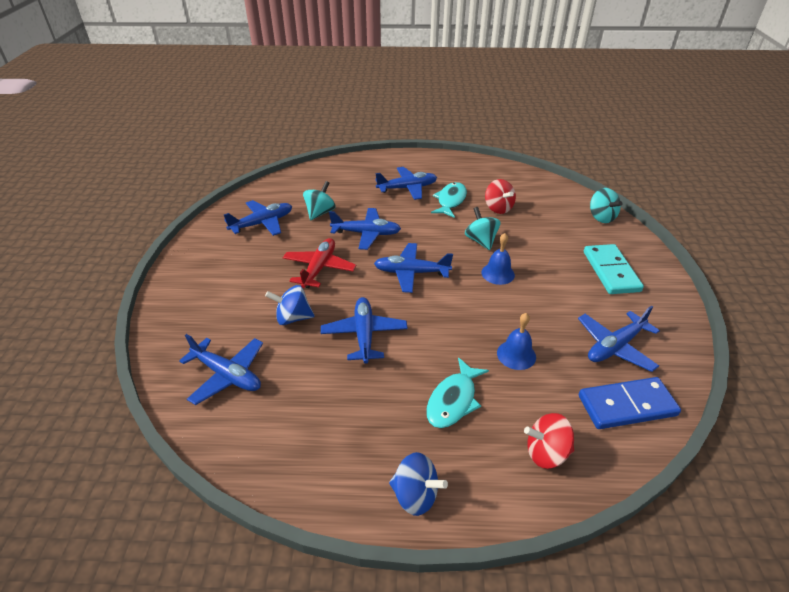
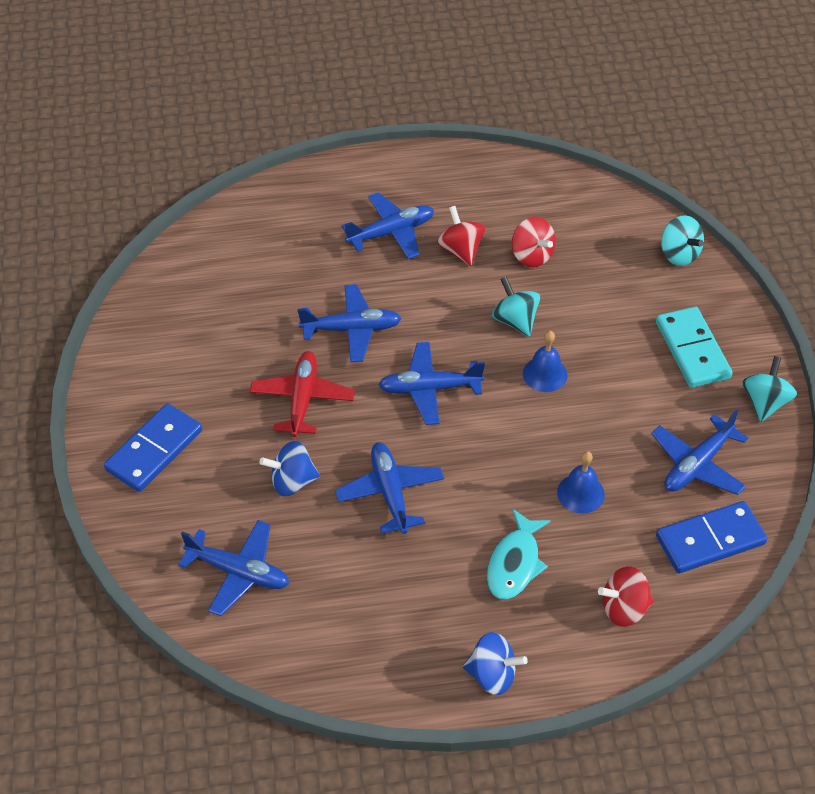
camera: 10 degrees left, 10 degrees up
blue plane [224,200,292,236] -> none
turquoise spinning top [303,181,336,220] -> turquoise spinning top moved to [743,356,797,422]
turquoise fish [431,182,467,218] -> red spinning top [437,206,485,266]
none -> blue domino [104,403,202,492]

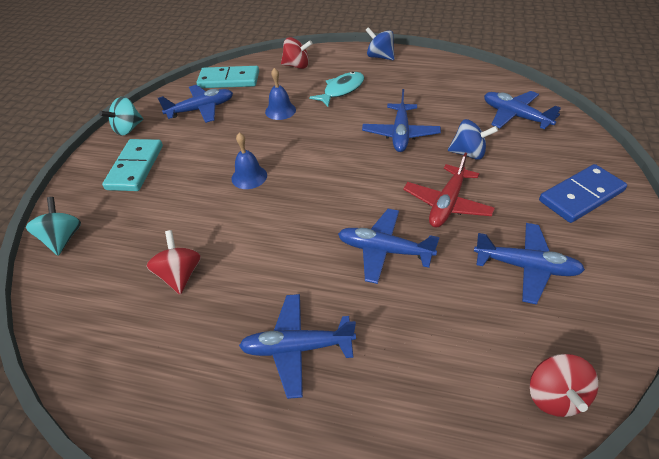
camera: 155 degrees left, 5 degrees down
blue plane [378,342,485,425] -> blue plane moved to [474,223,585,305]
red spinning top [437,206,485,266] -> red spinning top moved to [530,354,598,417]
turquoise spinning top [492,276,540,337] -> none
blue domino [656,501,767,573] -> turquoise domino [196,66,259,88]

